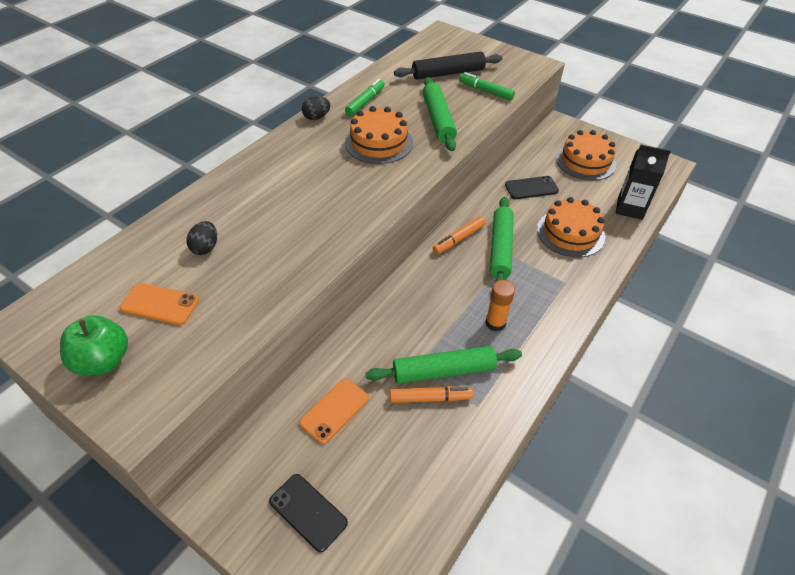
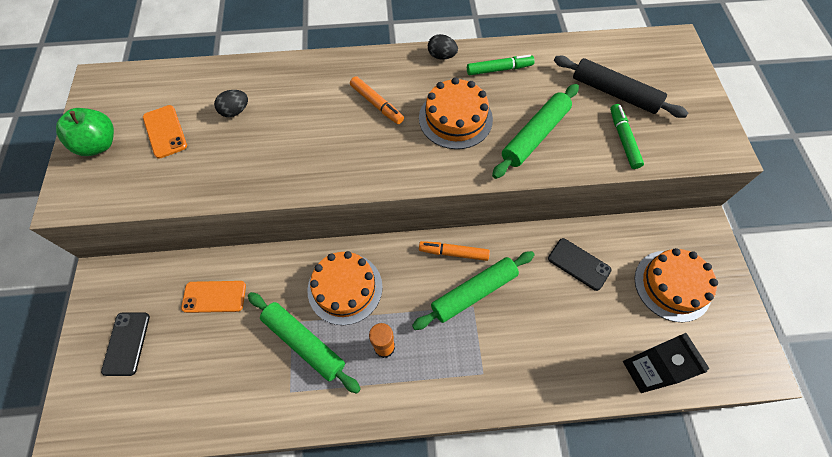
camera: 50 degrees right, 15 degrees up
orange marker [390,386,473,403] -> orange marker moved to [350,76,404,124]
orange cake [537,197,605,257] -> orange cake moved to [307,251,383,325]

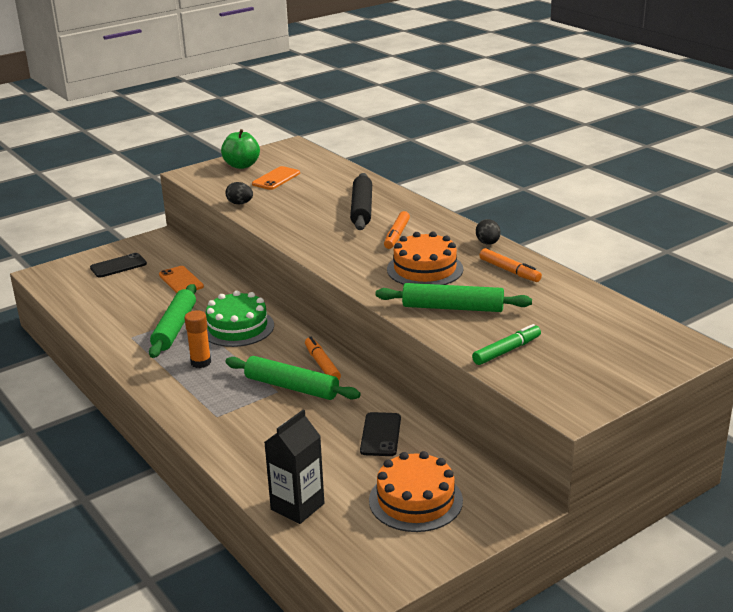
camera: 60 degrees right, 35 degrees down
black egg [214,90,248,117] -> black egg moved to [225,182,253,204]
orange cake [307,251,383,325] -> green cake [206,291,274,347]
green marker [467,55,535,75] -> orange marker [479,248,542,282]
black rolling pin [554,56,688,118] -> black rolling pin moved to [350,173,372,230]

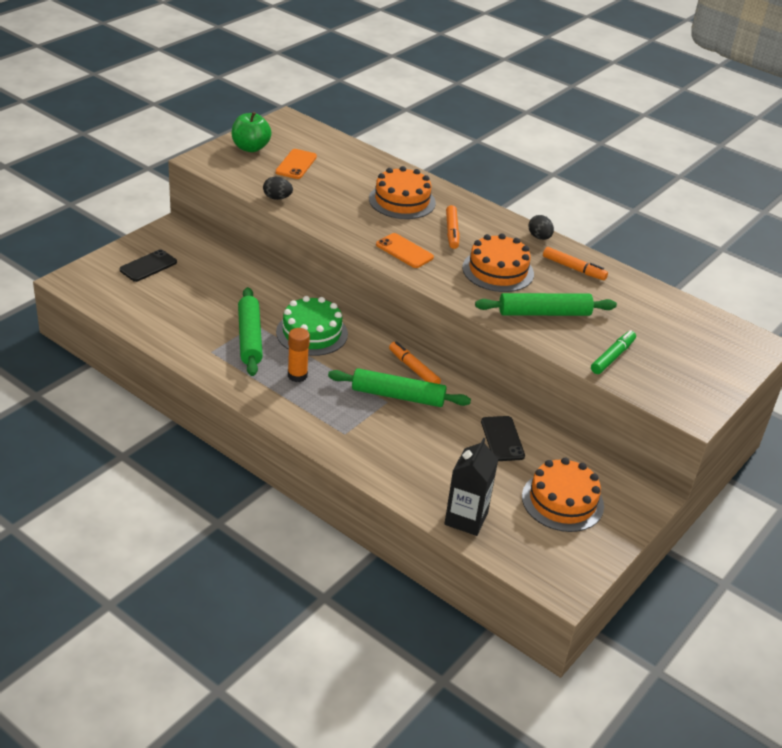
camera: 20 degrees left, 10 degrees up
orange phone [159,266,204,293] -> orange phone moved to [376,233,434,268]
black rolling pin [350,173,372,230] -> orange cake [369,166,436,219]

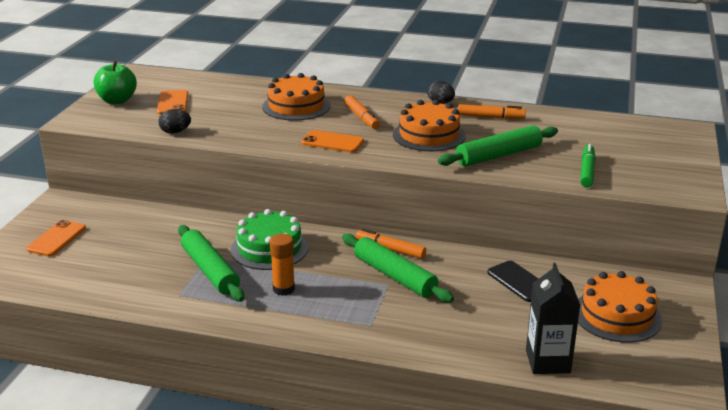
camera: 20 degrees left, 10 degrees down
black phone [120,249,177,282] -> orange phone [26,220,86,256]
green rolling pin [328,368,471,407] -> green rolling pin turned 60 degrees clockwise [342,234,454,303]

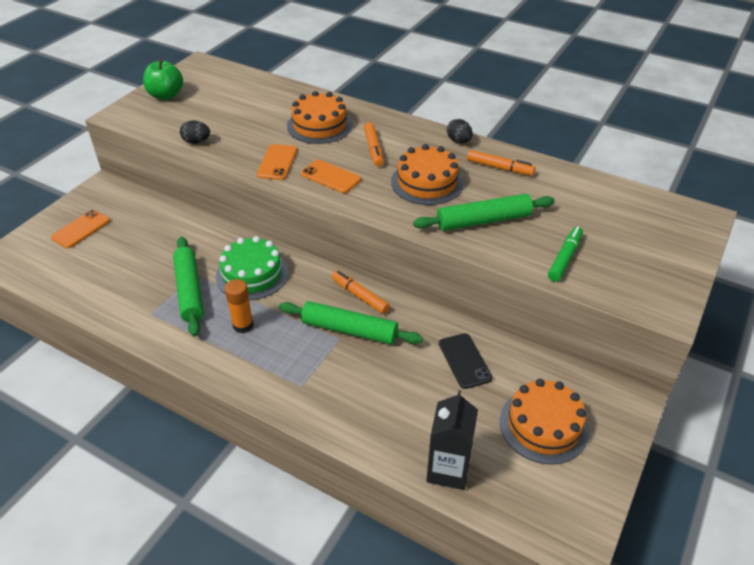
camera: 15 degrees right, 15 degrees up
orange phone [157,90,188,114] -> orange phone moved to [257,144,297,180]
green rolling pin [342,234,454,303] -> green rolling pin turned 45 degrees counterclockwise [279,301,423,345]

